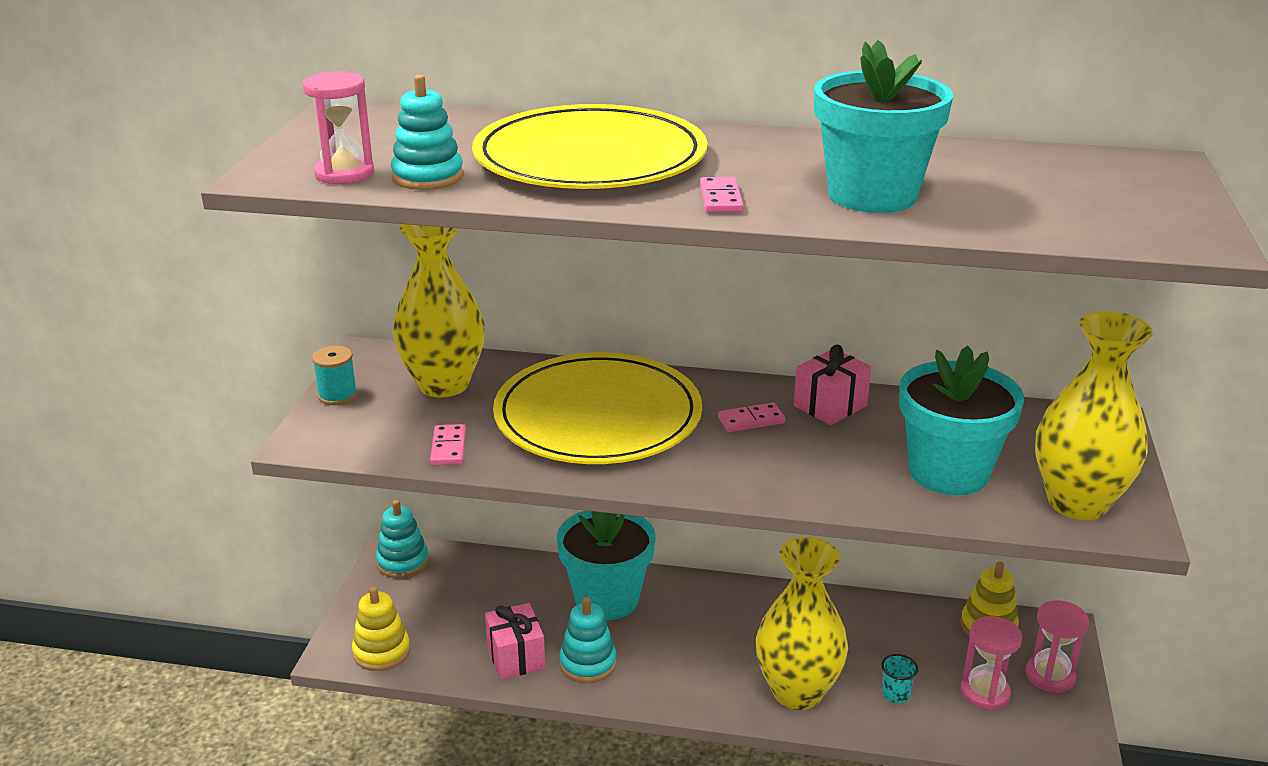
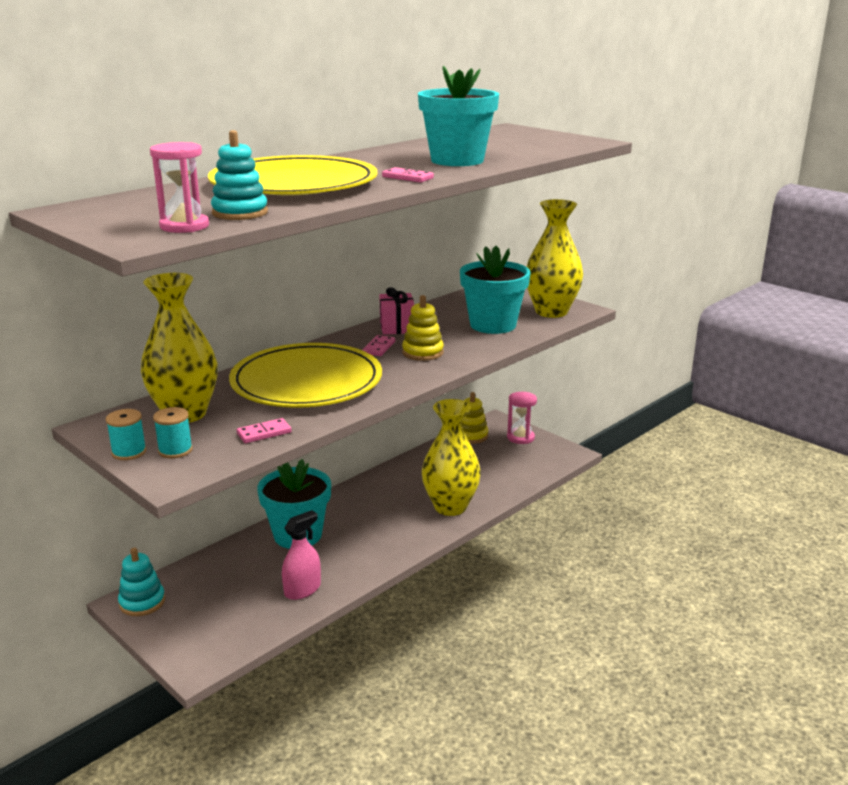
camera: 55 degrees left, 5 degrees down
yellow stacking toy [352,586,410,671] -> yellow stacking toy moved to [402,295,444,361]
pink domino [430,424,466,465] -> pink domino turned 60 degrees counterclockwise [237,418,292,443]
pink gift [485,603,545,680] -> pink spray bottle [282,510,321,600]
turquoise stacking toy [559,597,617,683] -> none
turquoise cup [881,654,918,703] -> none
pink hourglass [960,616,1022,710] -> none
none -> turquoise spool [153,407,193,458]

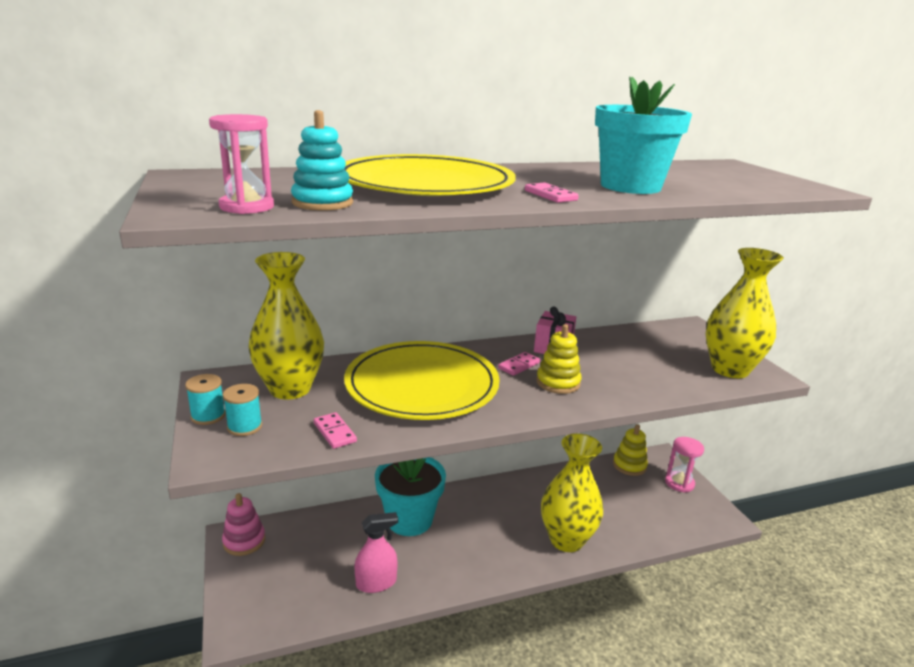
camera: 25 degrees right, 0 degrees up
turquoise stacking toy [118,548,165,616] -> pink stacking toy [222,493,265,556]
pink domino [237,418,292,443] -> pink domino turned 60 degrees clockwise [314,412,357,449]
turquoise flower pot [460,246,531,334] -> none

